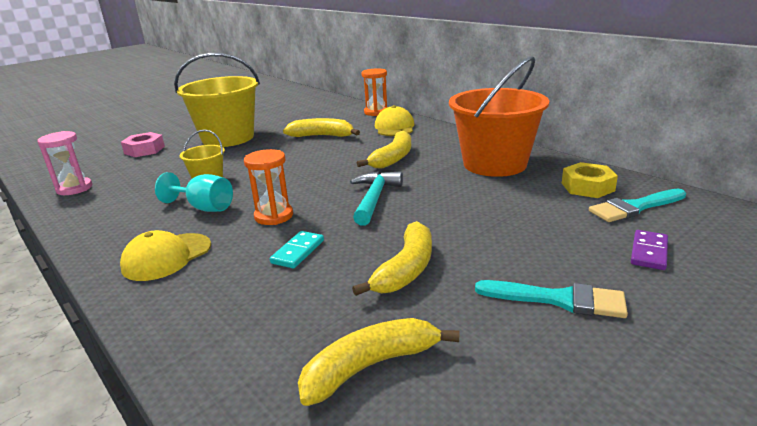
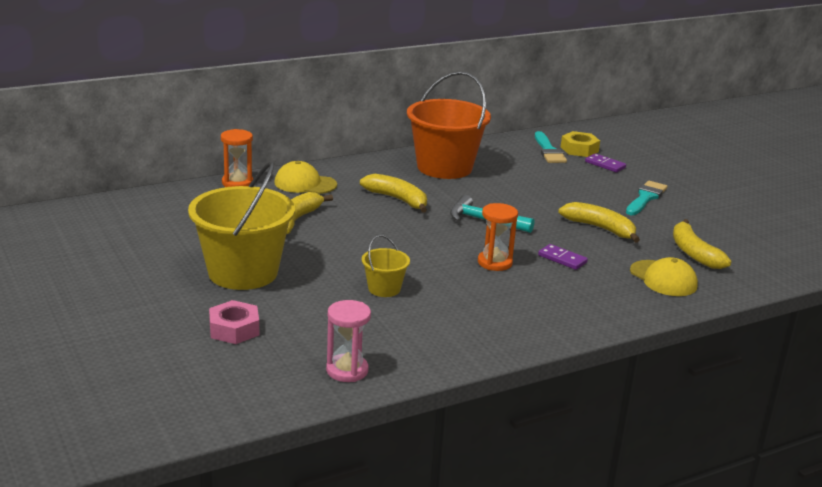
camera: 80 degrees left, 0 degrees up
yellow cap [120,230,211,281] -> yellow cap moved to [630,257,698,296]
turquoise goblet [155,172,233,212] -> none
turquoise domino [270,231,324,268] -> purple domino [538,244,588,270]
yellow nut [562,162,618,198] -> yellow nut moved to [561,131,600,157]

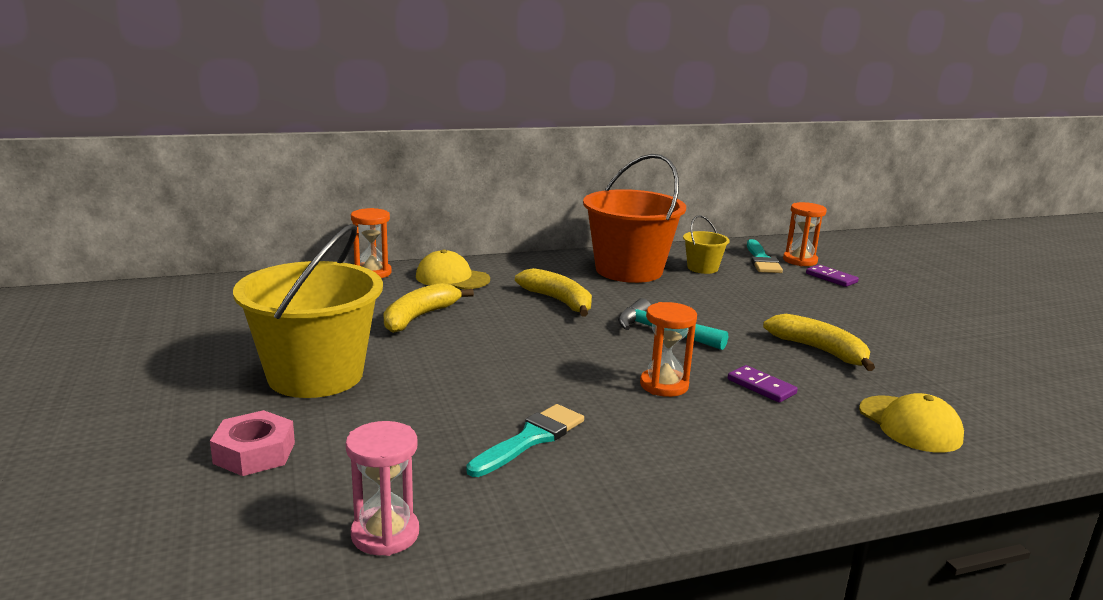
camera: 10 degrees right, 5 degrees down
yellow bucket [362,235,410,297] -> yellow bucket moved to [683,215,730,274]
yellow nut [561,131,600,157] -> orange hourglass [783,202,827,266]
turquoise brush [626,181,667,215] -> turquoise brush moved to [466,404,584,477]
yellow banana [673,219,732,269] -> none

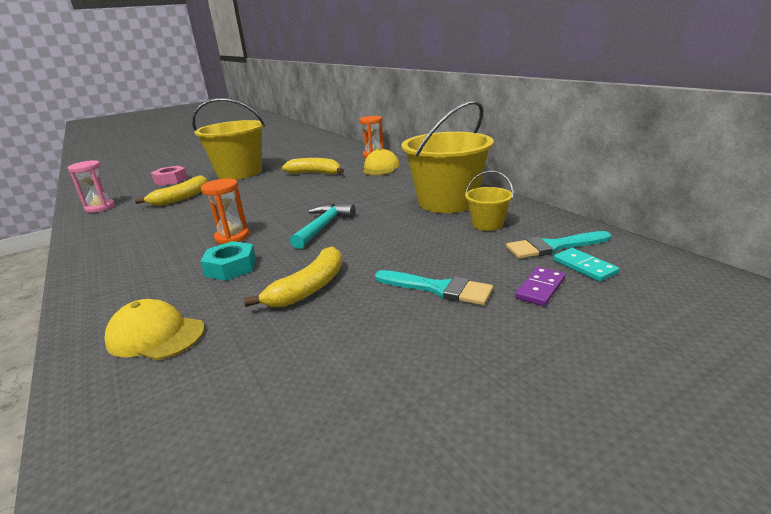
camera: 80 degrees right, 5 degrees up
turquoise brush [466,404,584,477] -> turquoise brush moved to [375,270,493,305]
yellow banana [515,268,592,316] -> yellow banana moved to [135,175,208,206]
orange bucket [583,154,686,283] -> yellow bucket [401,100,494,213]
purple domino [728,365,798,403] -> turquoise nut [200,241,256,281]
orange hourglass [783,202,827,266] -> turquoise domino [554,248,619,282]
yellow cap [859,393,964,453] -> yellow cap turned 60 degrees clockwise [104,299,205,360]

